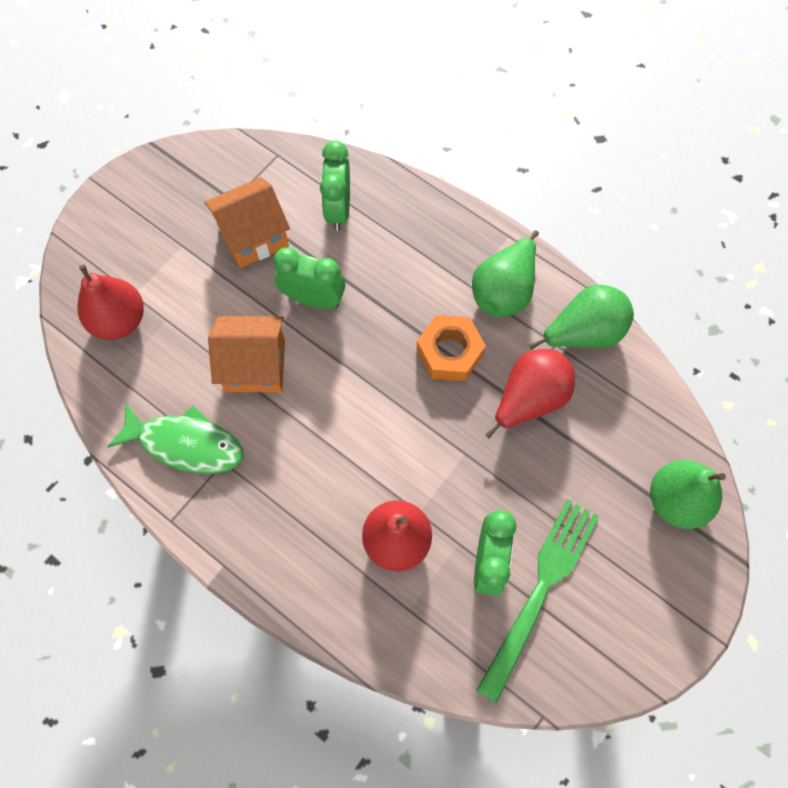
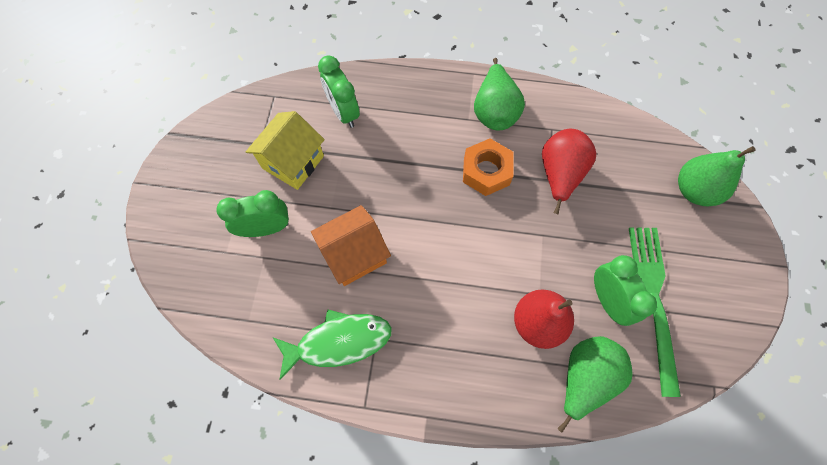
camera: 30 degrees left, 0 degrees up
red pear [77,265,144,340] -> none
orange house [204,177,290,268] -> yellow house [246,111,325,190]
green clock [273,247,345,309] -> green clock moved to [217,190,289,237]
green pear [529,284,634,350] -> green pear moved to [558,336,633,433]

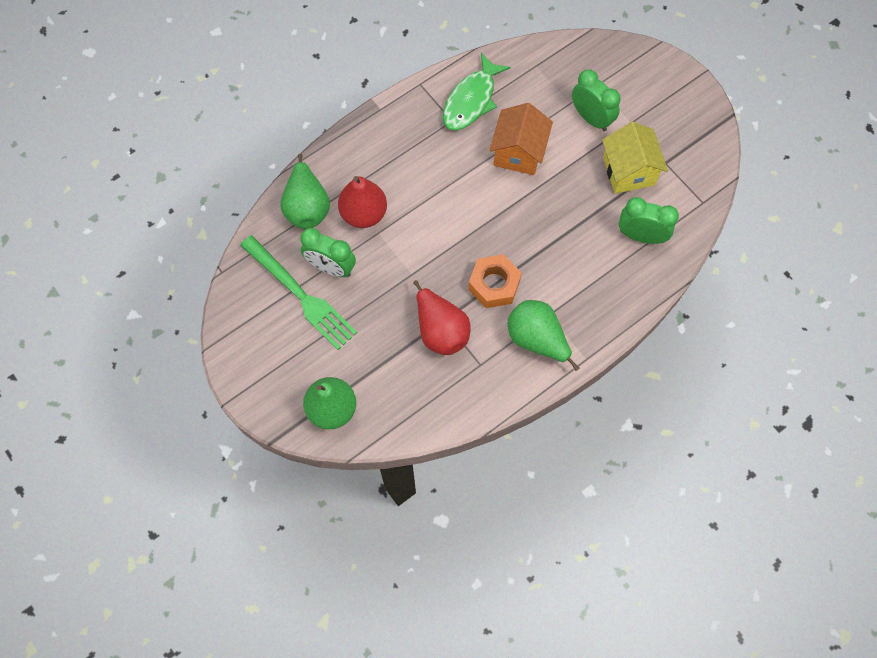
camera: 135 degrees right, 0 degrees up
green clock [217,190,289,237] -> green clock turned 75 degrees counterclockwise [572,69,621,131]

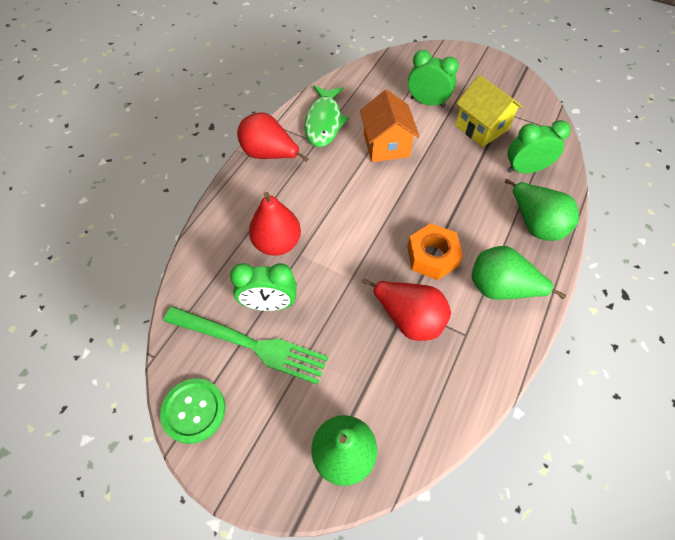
camera: 25 degrees left, 10 degrees down
green pear [280,154,330,229] -> green pear moved to [505,179,579,241]
none -> green button [160,378,225,444]
none -> red pear [237,113,308,162]

